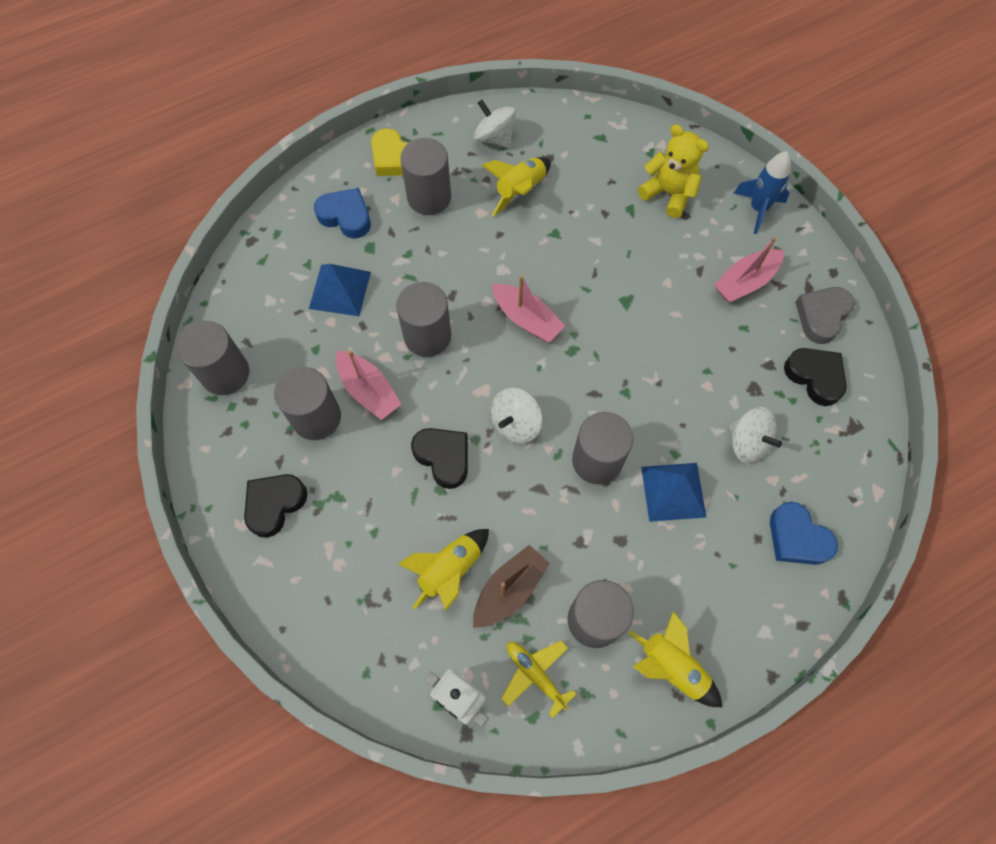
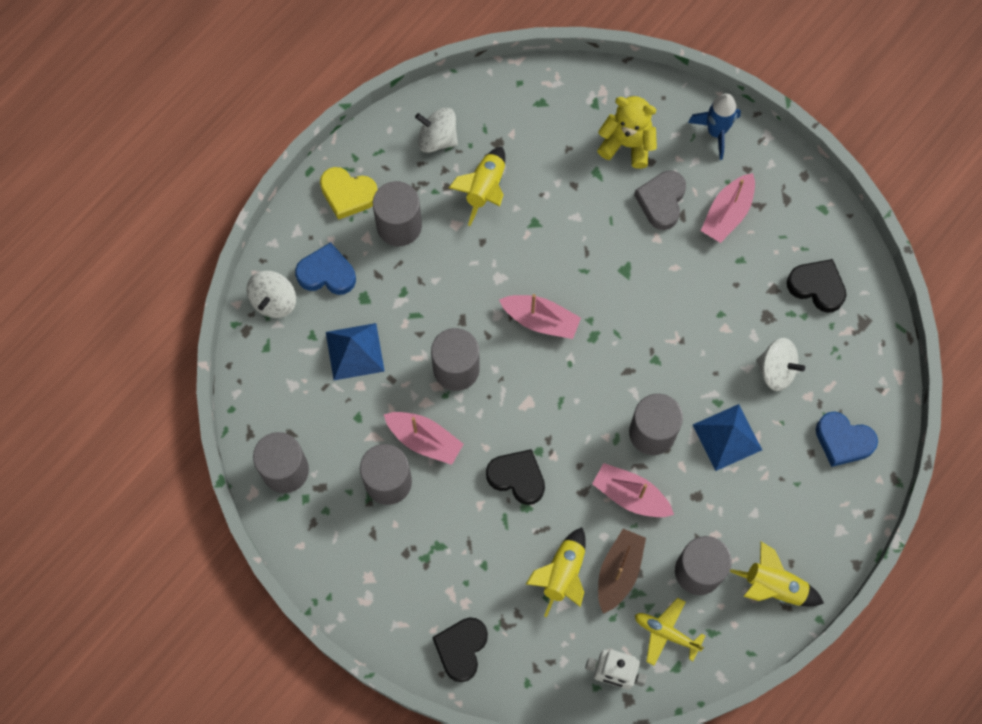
camera: 20 degrees left, 5 degrees up
black heart [244,474,308,538] -> black heart moved to [432,617,488,682]
white spinning top [491,388,542,444] -> white spinning top moved to [246,271,296,318]
grey heart [795,287,855,344] -> grey heart moved to [634,171,686,230]
none -> pink boat [592,463,674,517]

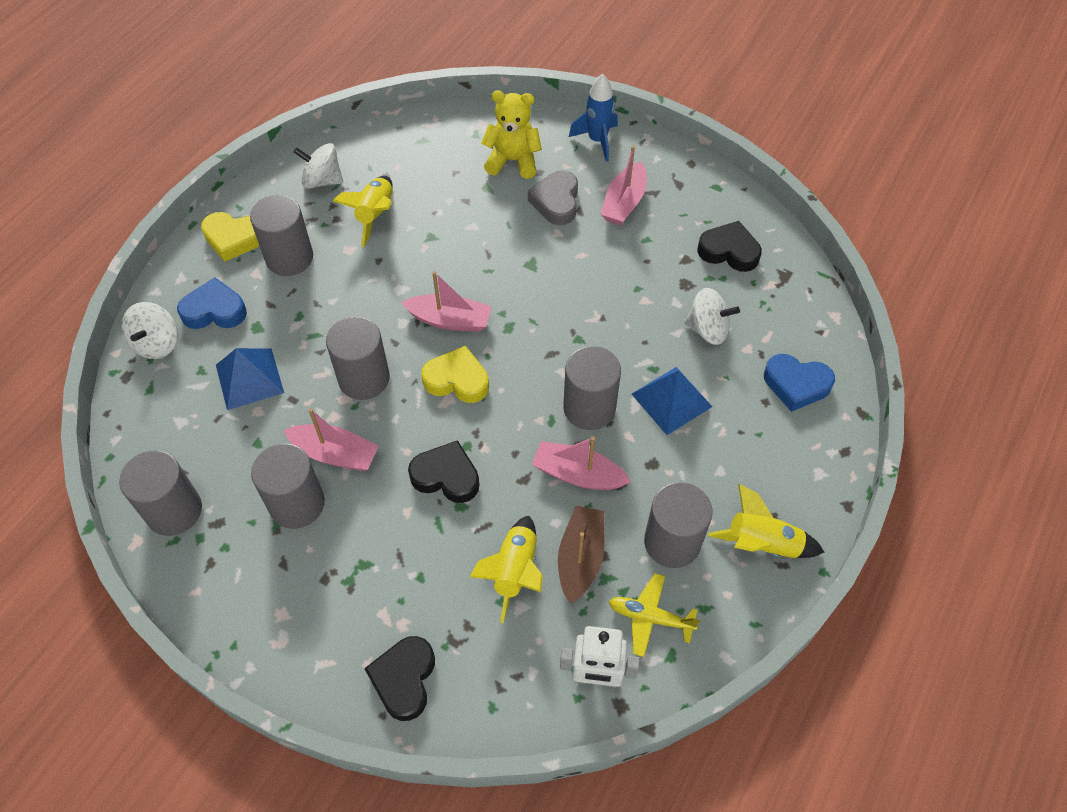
camera: 10 degrees left, 15 degrees down
none -> yellow heart [421,346,489,403]

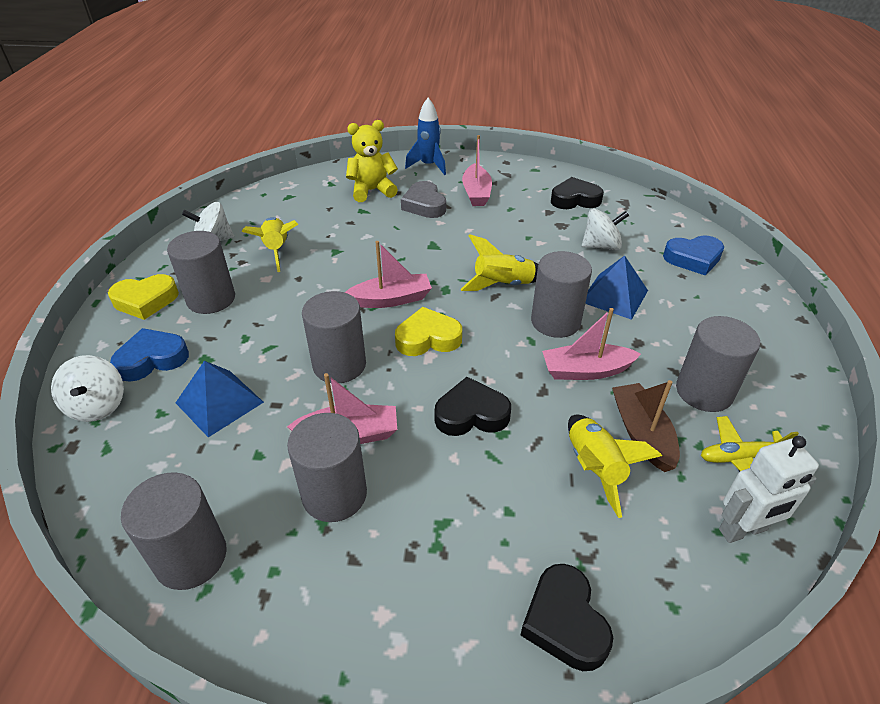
camera: 25 degrees left, 15 degrees down
yellow rocket [708,484,824,558] -> yellow rocket moved to [461,235,538,291]

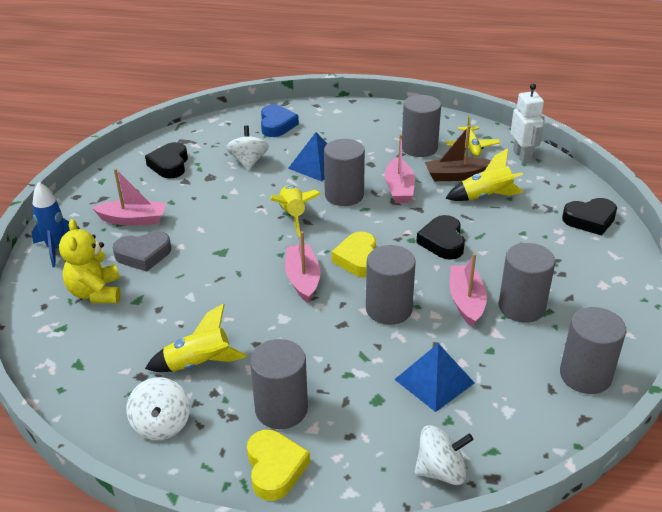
camera: 85 degrees left, 5 degrees down
blue heart [110,328,189,382] -> none

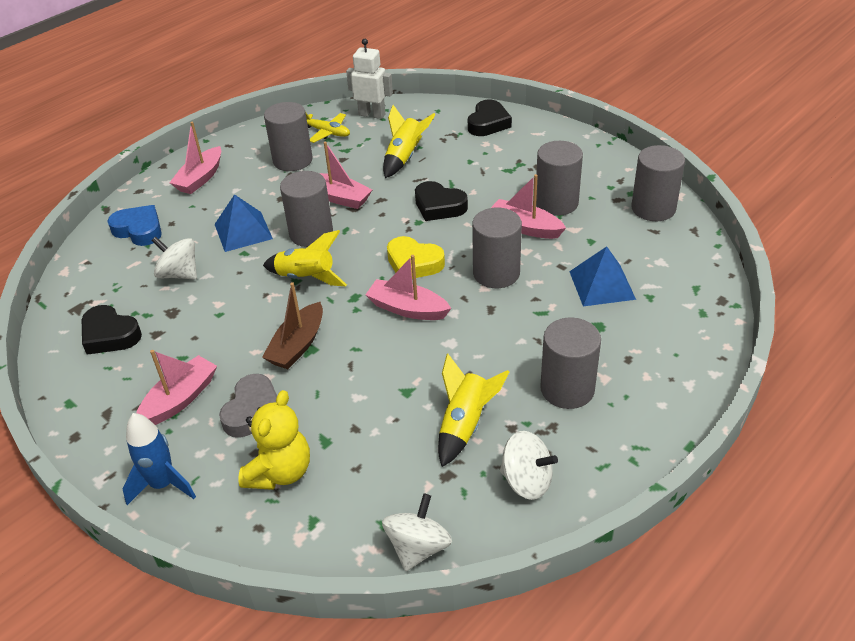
camera: 55 degrees left, 5 degrees up
yellow teddy bear [59,219,121,303] -> yellow teddy bear turned 90 degrees counterclockwise [238,390,310,490]
yellow heart [247,430,310,501] -> none
white spinning top [414,425,474,485] -> white spinning top moved to [382,493,452,571]
brown boat [425,125,491,181] -> brown boat moved to [262,282,323,369]
none -> pink boat [169,122,221,194]

